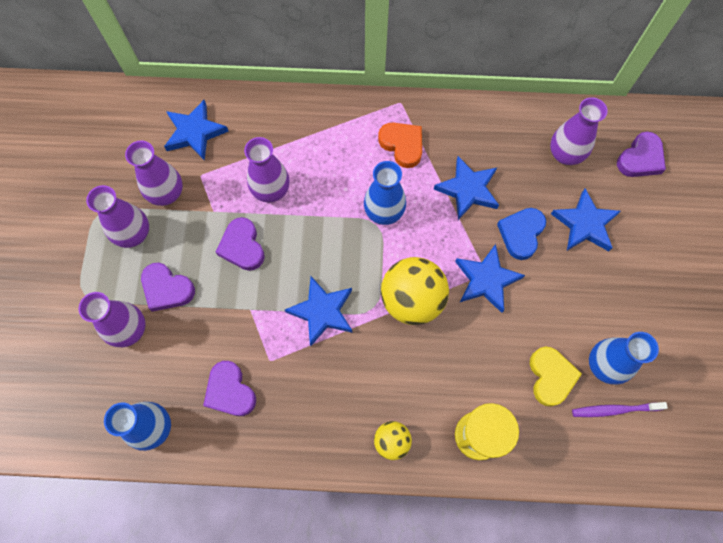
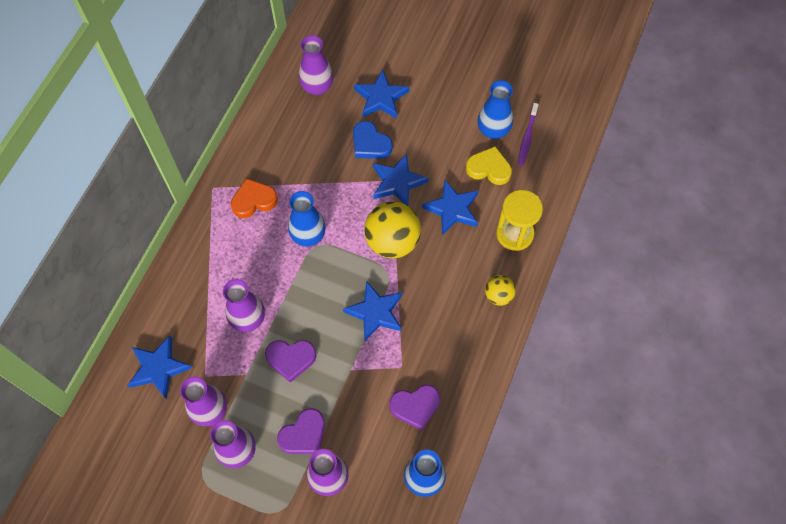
camera: 70 degrees left, 5 degrees down
blue star [434,156,499,220] -> blue star moved to [422,180,478,235]
purple heart [617,132,666,177] -> none

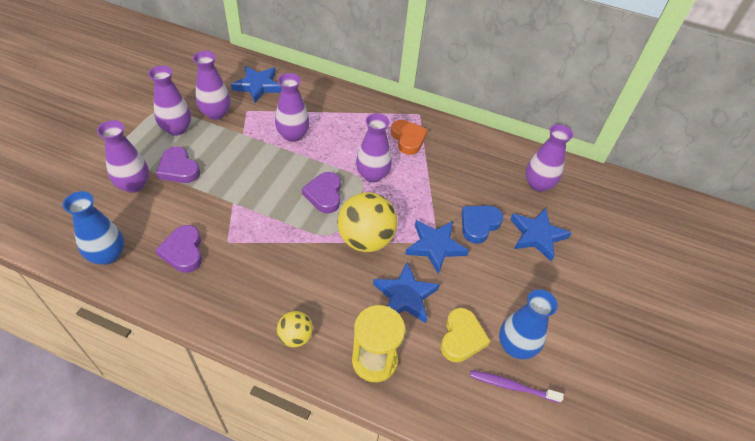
camera: 85 degrees right, 15 degrees down
purple heart [265,340,317,383] -> purple heart moved to [302,172,341,213]
blue vase [288,191,326,247] -> purple vase [356,113,392,182]
blue star [343,280,402,341] -> none

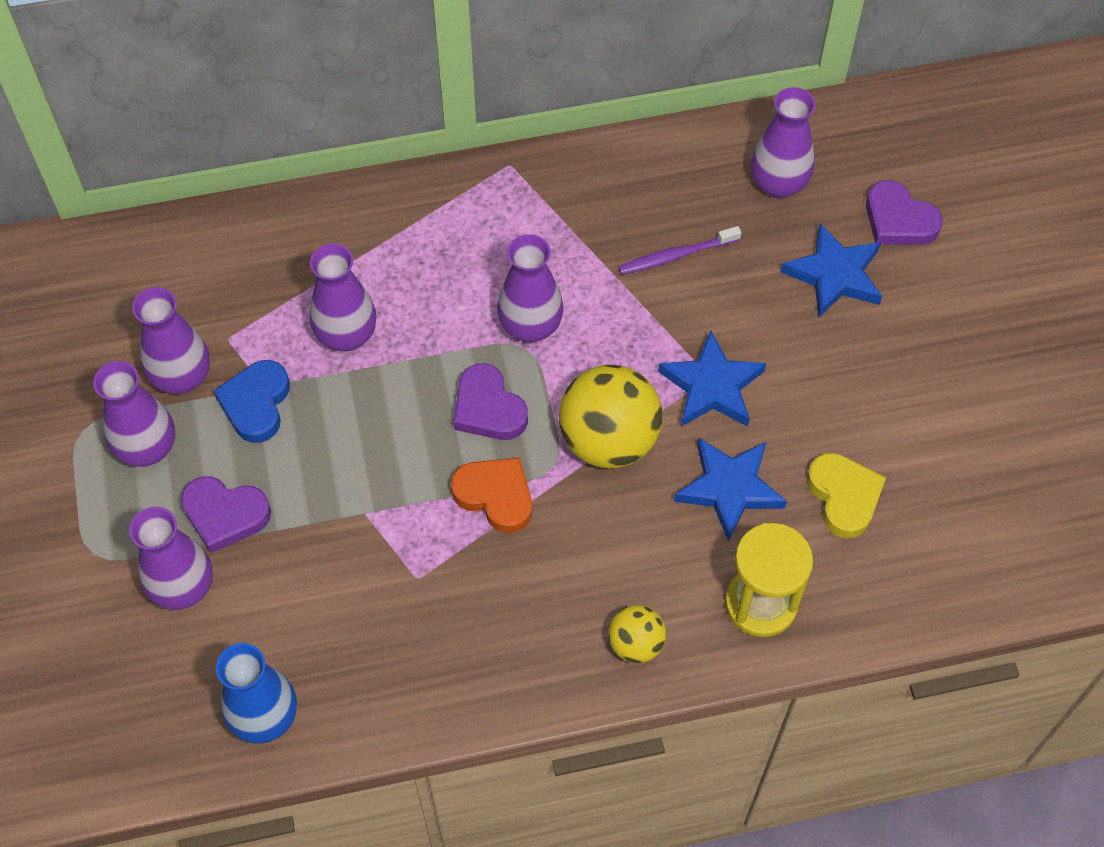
camera: 30 degrees left, 10 degrees up
purple heart [155,225,202,273] -> purple heart moved to [866,180,943,245]
blue star [231,66,282,103] -> none
orange heart [391,120,428,155] -> orange heart moved to [451,457,532,533]
blue heart [461,206,503,244] -> blue heart moved to [213,360,290,443]
purple toothbrush [470,370,564,403] -> purple toothbrush moved to [618,226,741,275]
blue vase [499,289,558,359] -> none

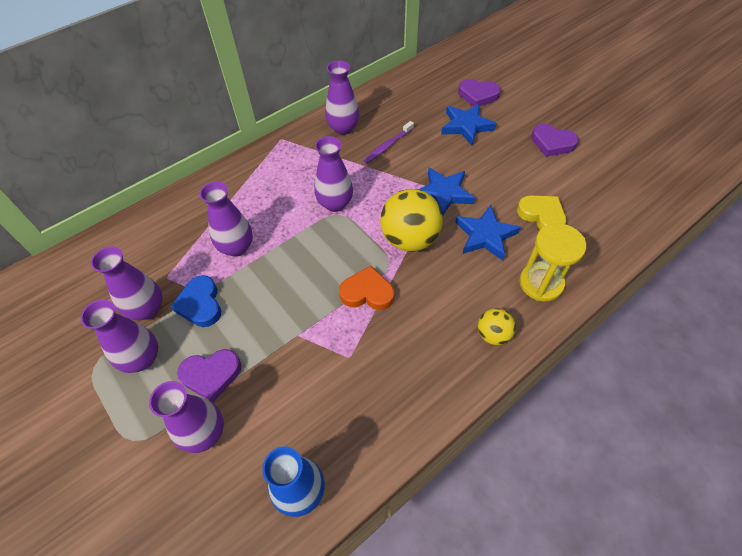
camera: 25 degrees left, 5 degrees down
purple heart [453,363,528,440] -> purple heart moved to [531,123,579,157]
purple vase [751,87,816,198] -> purple vase moved to [325,60,359,135]

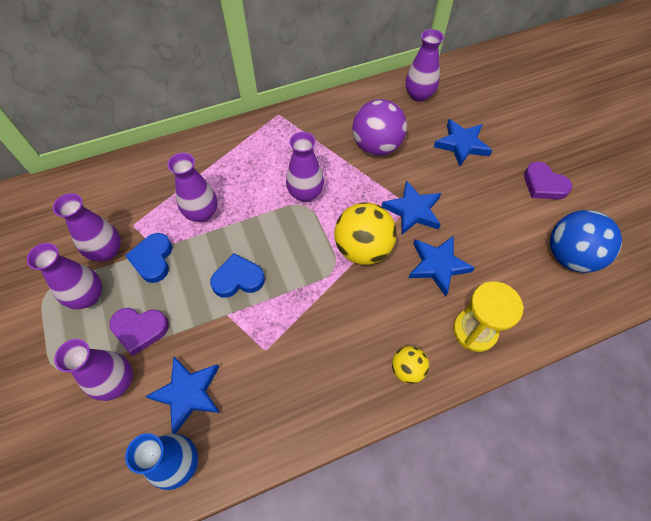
camera: 15 degrees right, 5 degrees up
purple vase [325,60,359,135] -> purple vase moved to [406,29,444,102]
orange heart [339,266,394,310] -> none
purple toothbrush [363,121,414,163] -> purple ball [352,99,407,156]
purple heart [458,79,501,107] -> none
yellow heart [517,195,566,230] -> none
none -> blue star [145,357,220,434]
none -> blue heart [210,253,265,298]
none -> blue ball [550,210,622,273]

